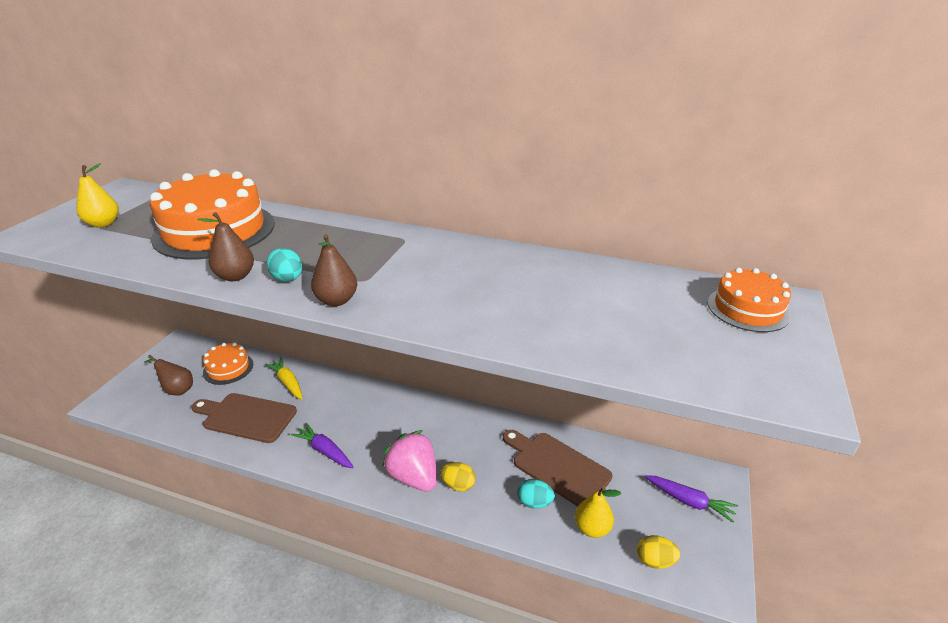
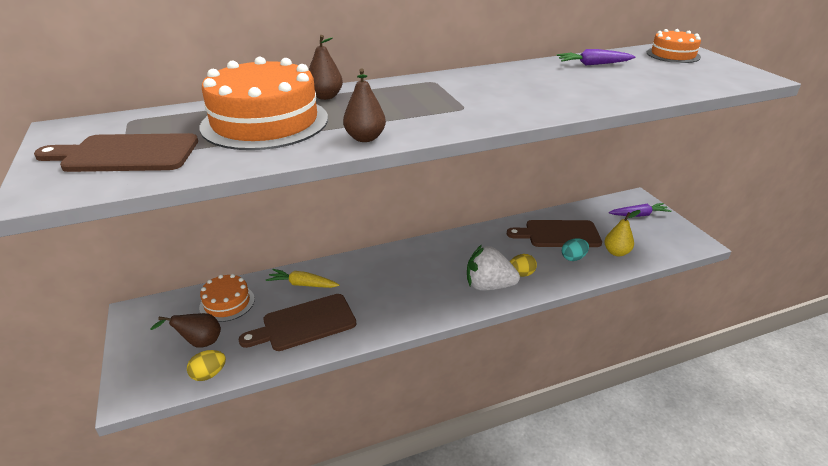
camera: 40 degrees left, 0 degrees up
yellow pear [76,163,119,228] -> brown cutting board [34,133,198,172]
turquoise egg [267,248,302,282] -> none
purple carrot [291,423,354,468] -> purple carrot moved to [557,49,636,66]
brown pear [311,234,357,306] -> brown pear moved to [309,35,343,100]
pink strawberry [382,430,437,492] -> white strawberry [467,245,520,291]
yellow egg [637,535,680,569] -> yellow egg moved to [187,350,226,381]

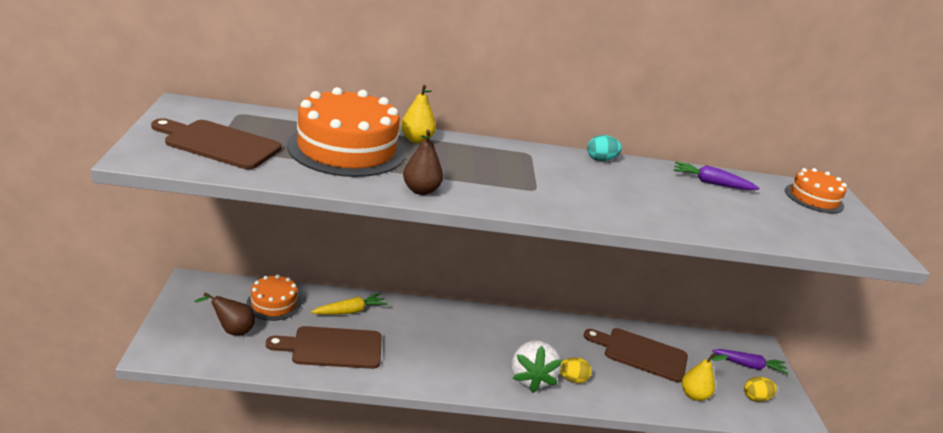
camera: 15 degrees right, 5 degrees down
yellow egg [187,350,226,381] -> yellow egg moved to [744,377,777,402]
yellow carrot [266,269,339,288] -> yellow carrot turned 120 degrees clockwise [311,293,388,315]
brown pear [309,35,343,100] -> yellow pear [401,85,436,143]
white strawberry [467,245,520,291] -> white strawberry turned 120 degrees counterclockwise [512,340,562,393]
turquoise egg [562,238,589,261] -> turquoise egg moved to [587,135,622,161]

